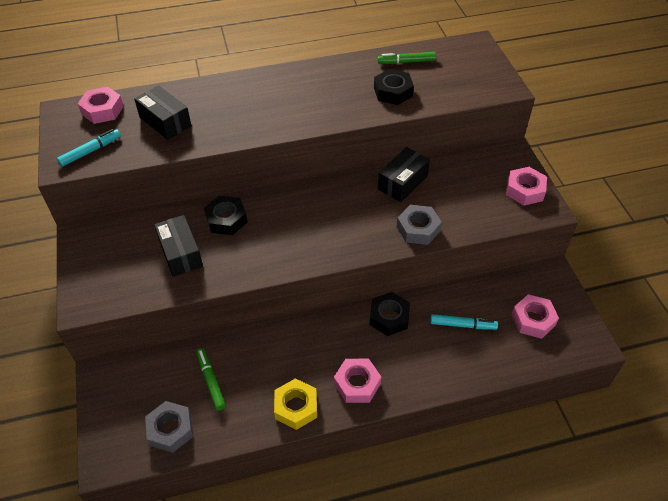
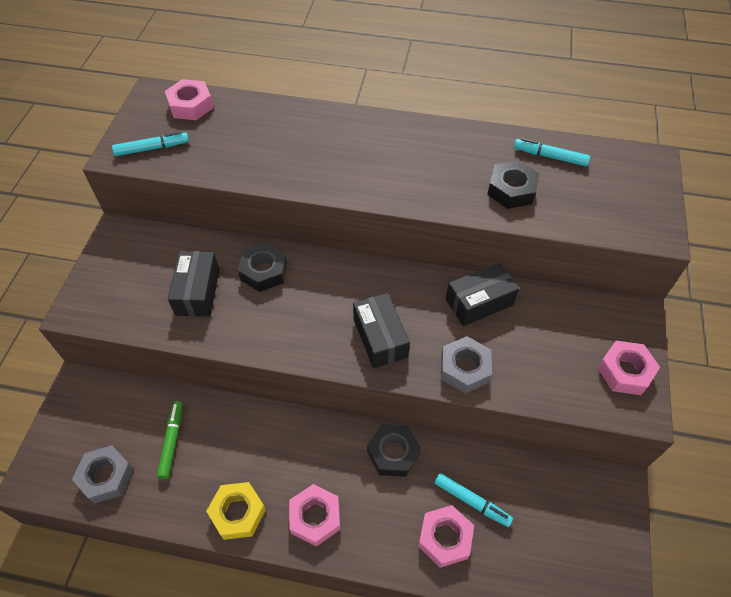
camera: 25 degrees right, 5 degrees up
black box [134,86,192,140] -> black box moved to [353,293,410,368]
green marker [377,52,436,64] -> turquoise marker [514,138,590,166]
pink nut [511,294,559,339] -> pink nut moved to [418,505,474,568]

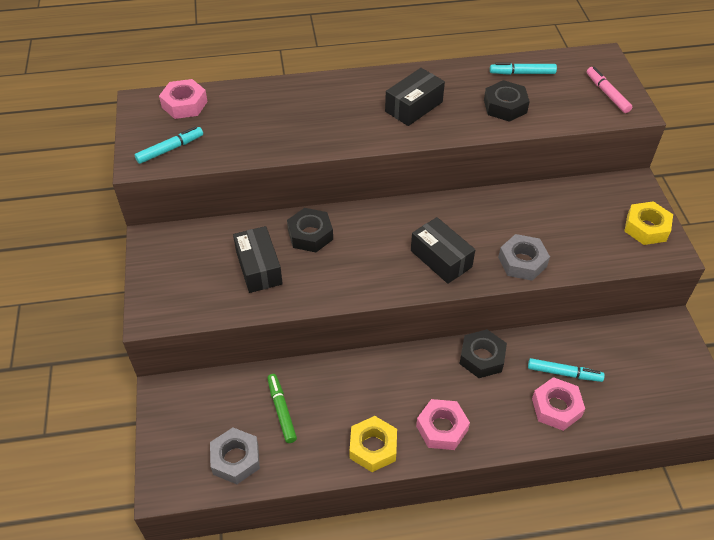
camera: 20 degrees left, 5 degrees down
black box [446,262,519,326] -> black box moved to [385,68,445,126]
pink nut [597,341,660,395] -> yellow nut [624,201,673,245]
none -> pink marker [587,67,632,113]

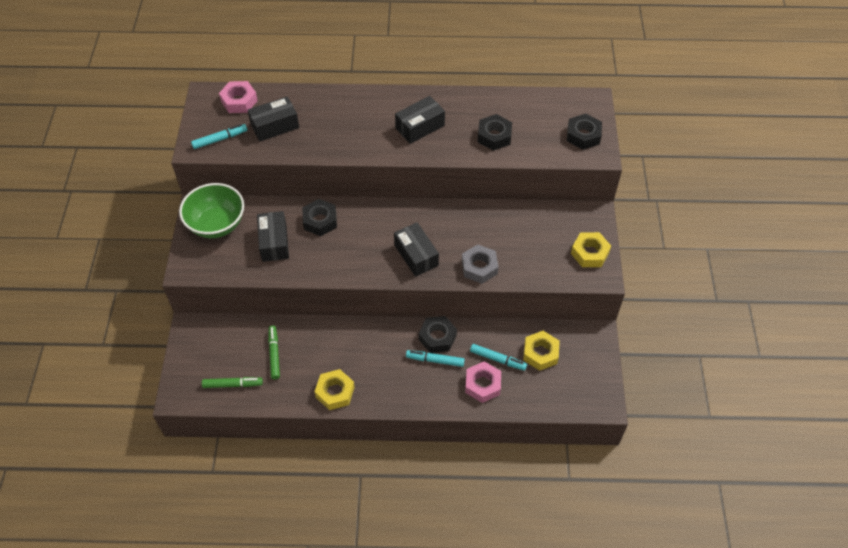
camera: 10 degrees right, 5 degrees up
grey nut [210,428,260,484] -> green marker [202,377,263,388]
pink nut [416,399,470,450] -> none
turquoise marker [490,63,557,75] -> turquoise marker moved to [406,350,465,367]
pink marker [587,67,632,113] -> black nut [567,114,602,150]
none -> green bowl [179,183,244,238]
none -> black box [248,96,299,142]
none -> yellow nut [523,331,560,371]

